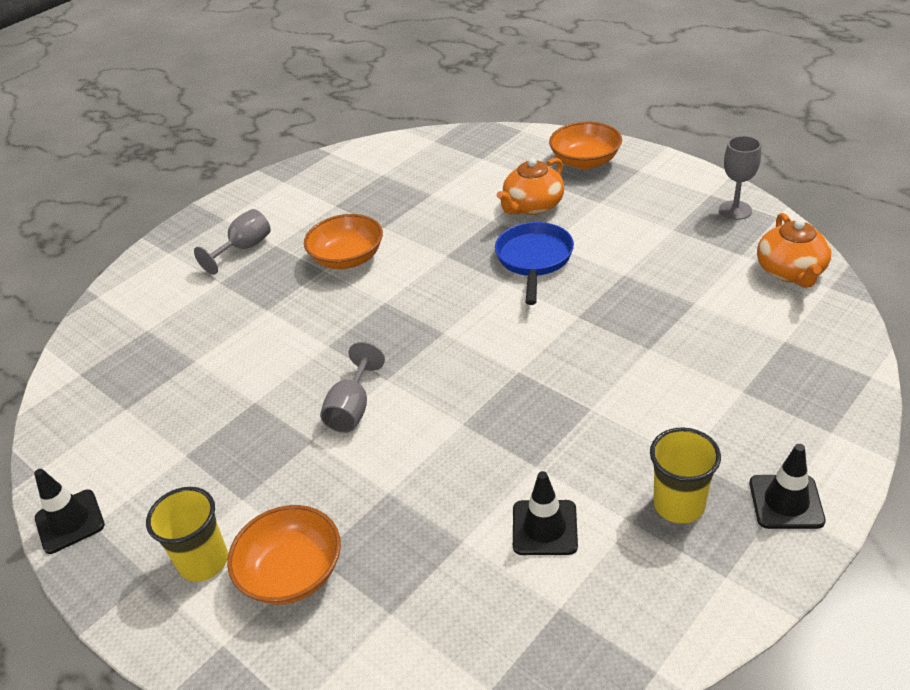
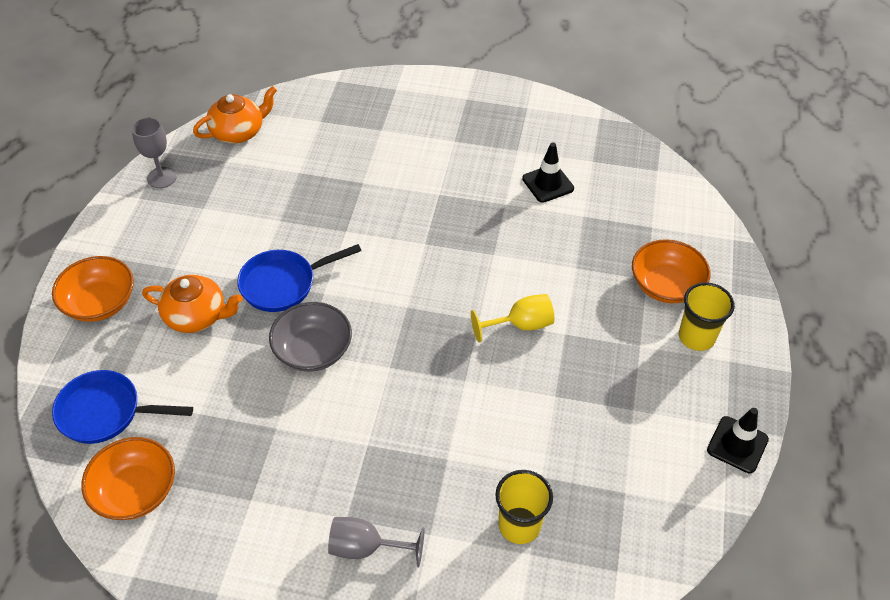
camera: 125 degrees left, 10 degrees up
orange bowl [304,214,383,269] -> orange bowl moved to [81,437,175,520]
grey goblet [320,342,385,433] -> yellow goblet [471,294,555,343]
yellow cup [650,427,721,524] -> yellow cup moved to [495,470,553,544]
black traffic cone [750,444,826,529] -> none
none -> blue pan [52,370,193,444]
none -> grey bowl [269,302,352,372]

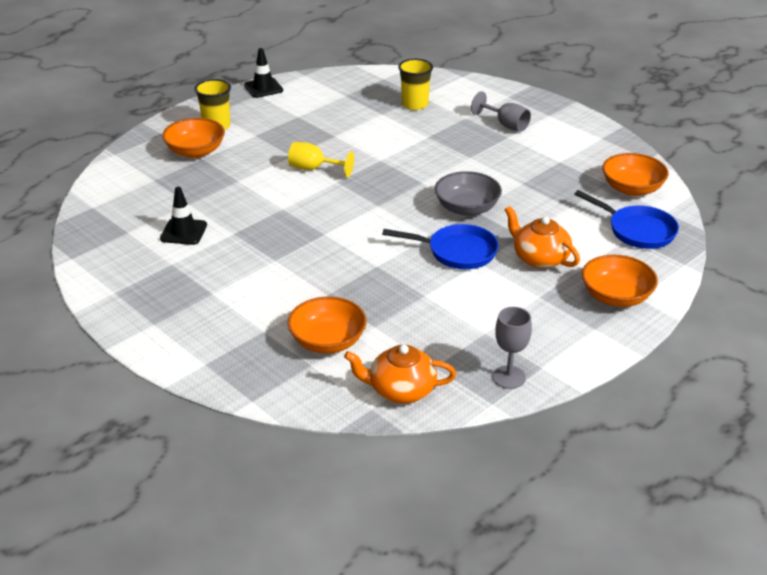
camera: 145 degrees left, 15 degrees down
none -> orange bowl [288,297,367,353]

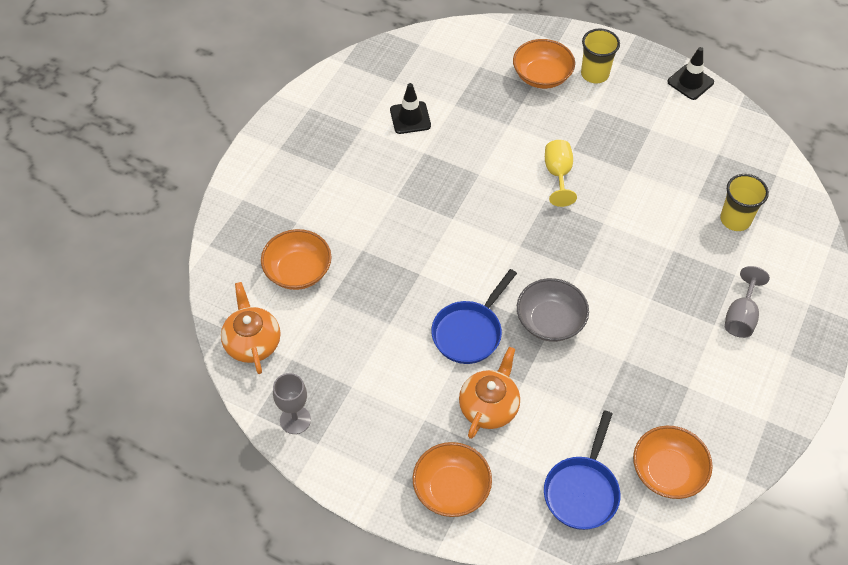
camera: 70 degrees right, 20 degrees up
blue pan [382,224,498,269] -> blue pan turned 45 degrees clockwise [431,269,517,364]

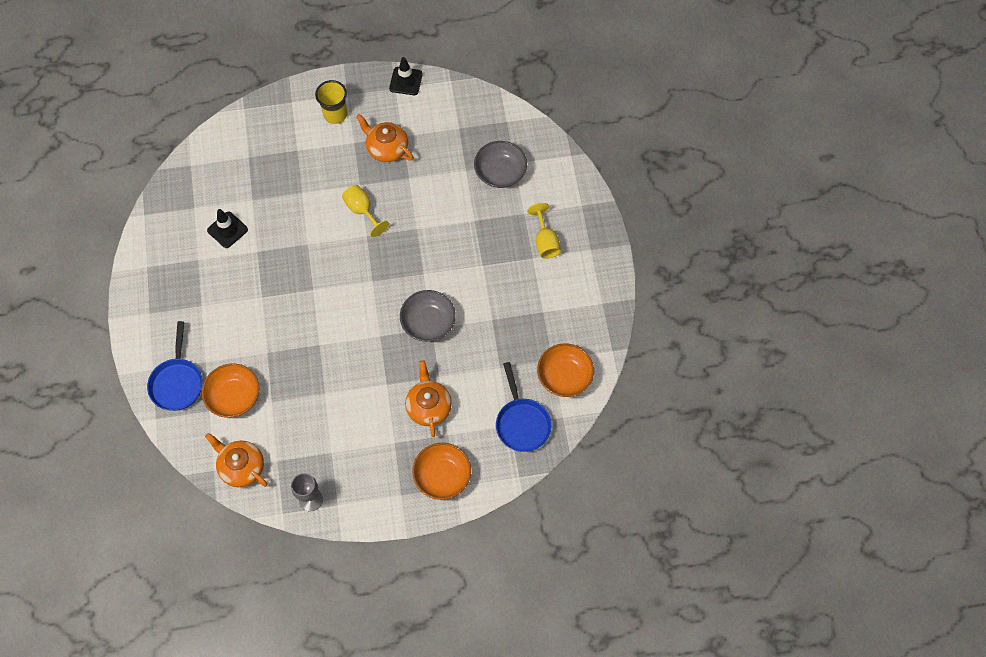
camera: 35 degrees left, 10 degrees up
blue pan [431,269,517,364] -> blue pan moved to [147,321,203,411]
orange bowl [513,39,575,89] -> none
yellow cup [720,174,769,231] -> grey bowl [474,141,527,188]
grey goblet [725,266,770,338] -> yellow goblet [527,203,561,259]
none -> orange teapot [356,114,413,162]

